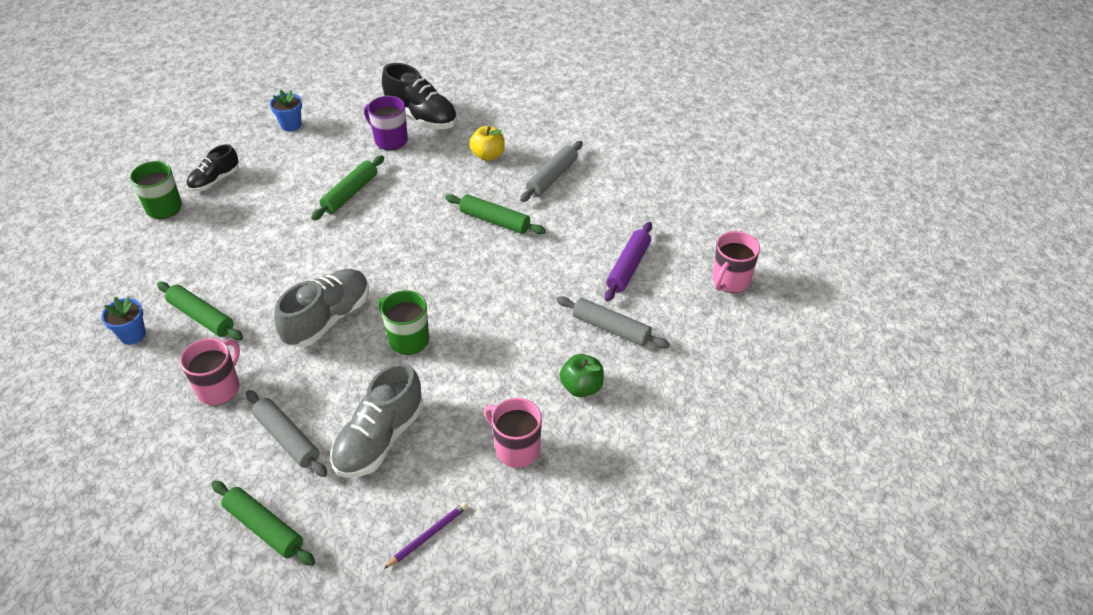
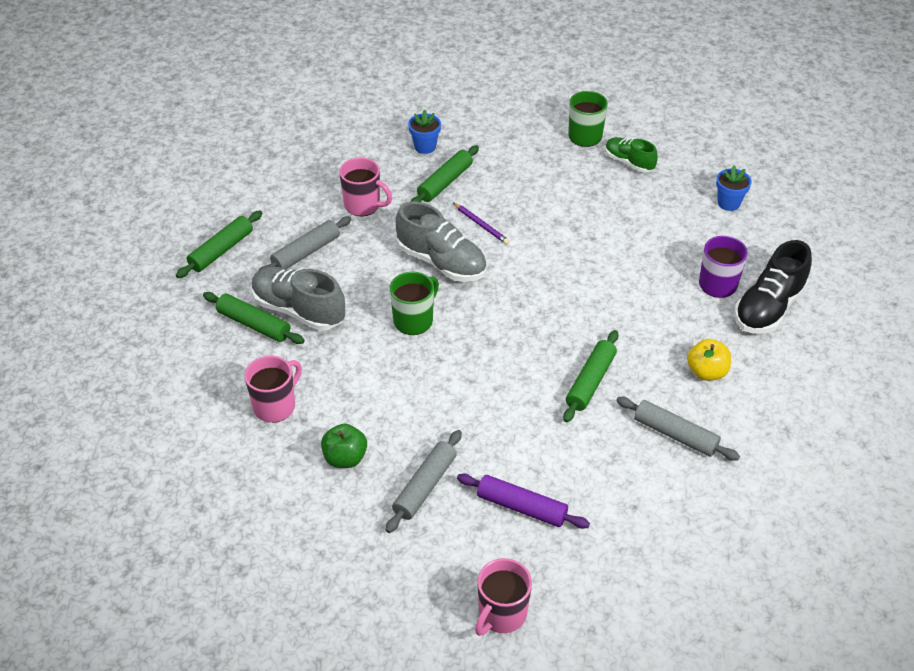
camera: 90 degrees right, 0 degrees up
black shoe [187,144,239,191] -> green shoe [605,137,658,173]
green rolling pin [311,155,384,220] -> green rolling pin moved to [203,292,305,344]
purple pencil [384,502,468,569] -> purple pencil moved to [453,203,510,244]
pink mug [713,231,760,293] -> pink mug turned 90 degrees counterclockwise [475,558,532,636]

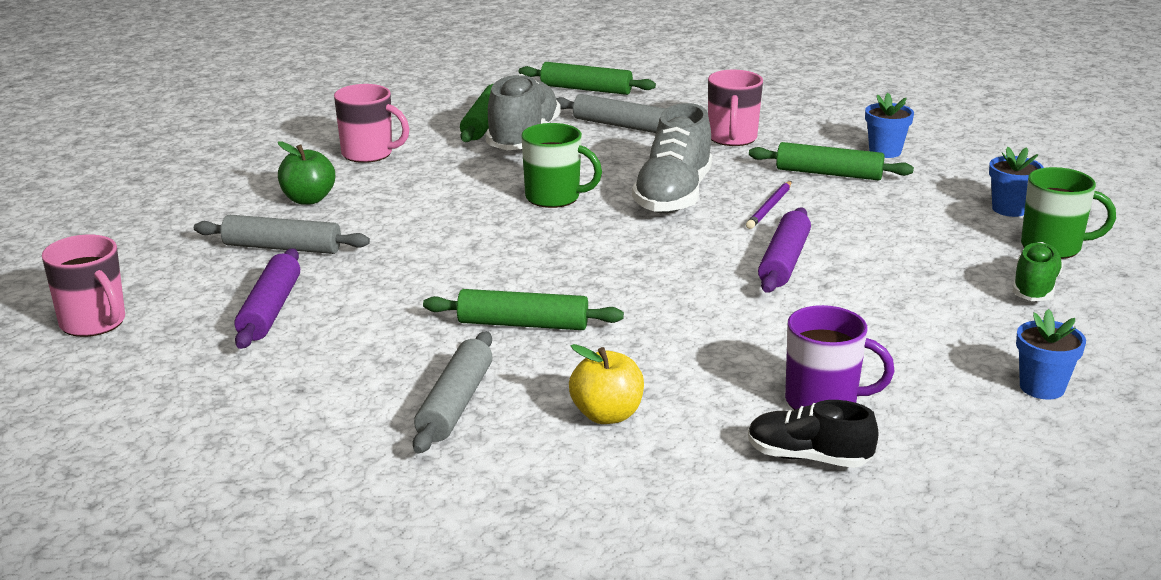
camera: 70 degrees right, 20 degrees down
pink mug [475,558,532,636] -> pink mug turned 150 degrees counterclockwise [42,235,125,337]
black shoe [734,240,812,333] -> black shoe [748,400,879,468], size x0.61
none -> purple rolling pin [758,207,811,293]
none -> blue flower pot [989,147,1044,217]

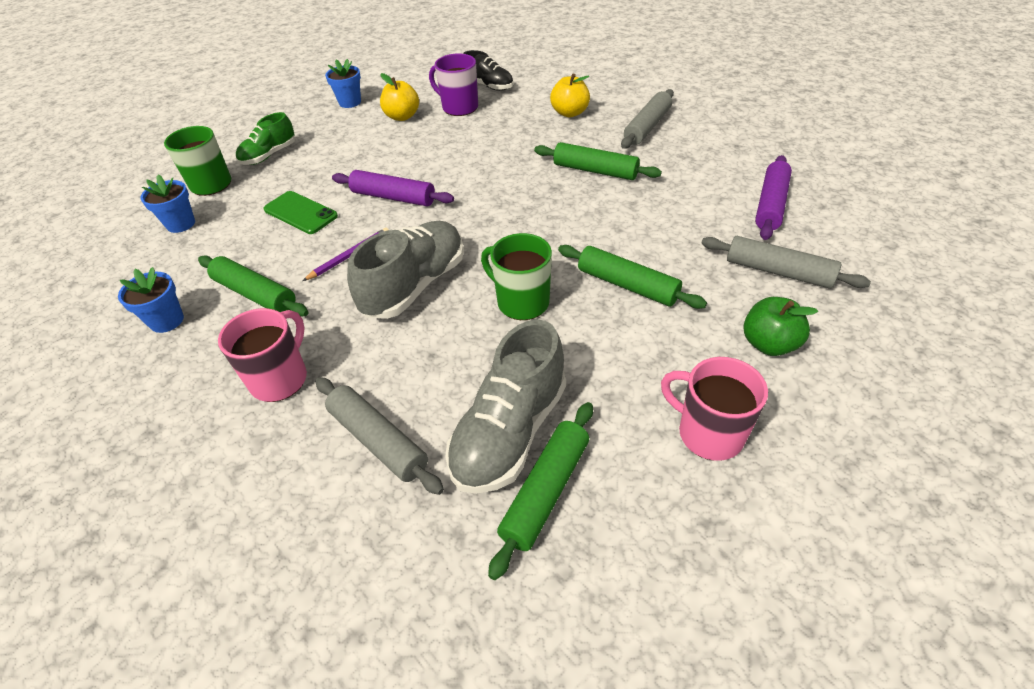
camera: 160 degrees left, 20 degrees up
pink mug [42,235,125,337] -> none
green rolling pin [519,62,656,95] -> green rolling pin moved to [558,245,707,309]
purple rolling pin [758,207,811,293] -> purple rolling pin turned 75 degrees clockwise [332,170,454,206]
none -> green phone [264,191,338,234]
none -> yellow apple [380,73,419,121]

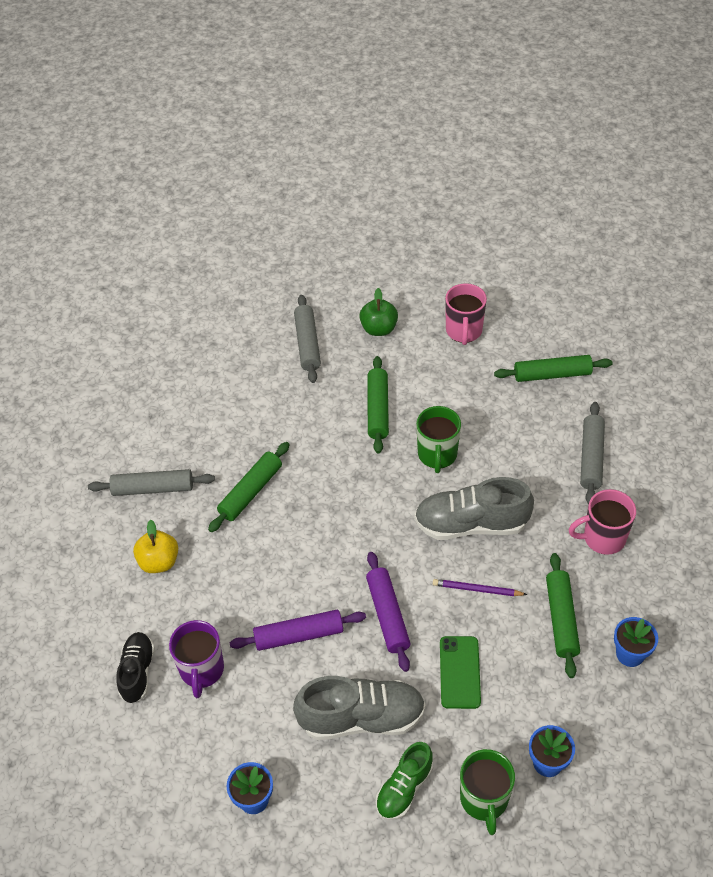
camera: 125 degrees left, 5 degrees up
green shoe [236,112,295,165] -> green shoe turned 120 degrees clockwise [376,742,433,820]
yellow apple [380,73,419,121] -> none
grey shoe [445,319,566,494] -> grey shoe moved to [293,676,426,740]
green rolling pin [534,142,662,180] -> green rolling pin turned 45 degrees clockwise [208,442,290,532]
purple rolling pin [755,155,792,240] -> purple rolling pin moved to [229,610,366,651]

